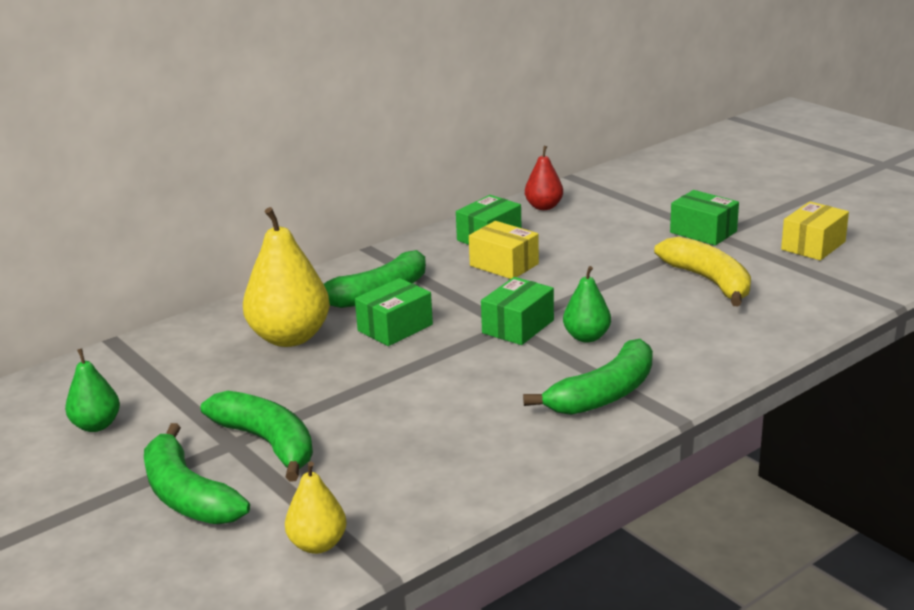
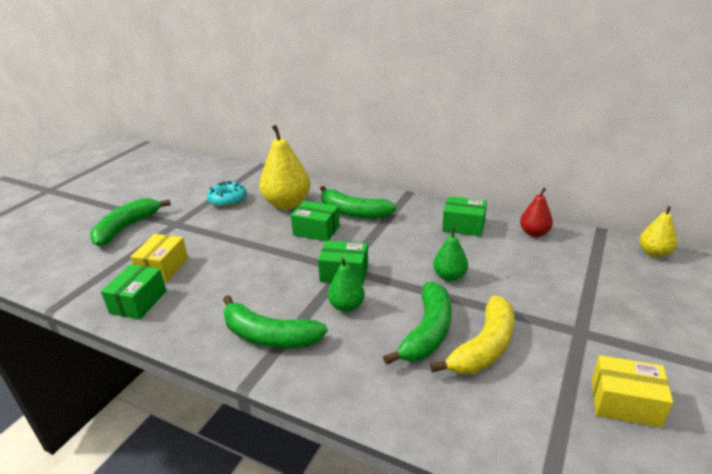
camera: 65 degrees right, 5 degrees up
green pear [65,348,120,432] -> green pear moved to [433,227,468,281]
green banana [201,391,313,482] -> green banana moved to [383,282,451,365]
yellow pear [285,461,347,554] -> yellow pear moved to [639,206,677,258]
yellow box [469,221,539,279] -> yellow box moved to [131,234,188,282]
green box [670,190,739,246] -> green box moved to [101,264,167,319]
none -> turquoise donut [207,181,247,208]

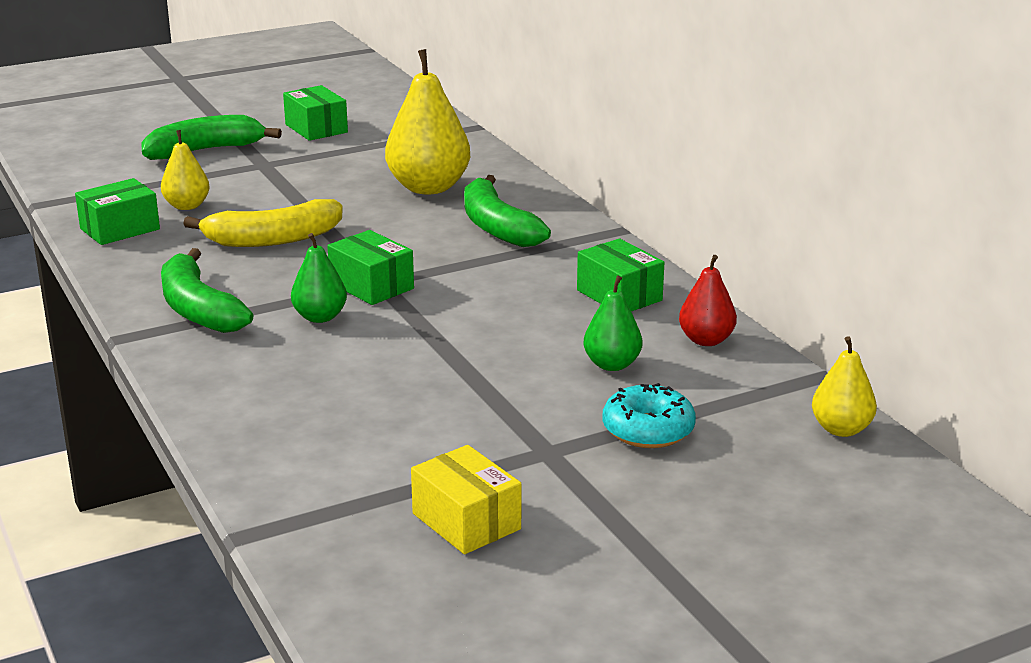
camera: 35 degrees right, 5 degrees down
yellow box [131,234,188,282] -> yellow pear [161,130,210,210]
turquoise donut [207,181,247,208] -> turquoise donut moved to [602,383,696,448]
green box [291,201,340,241] -> green box moved to [283,85,348,141]
green banana [383,282,451,365] -> none
yellow banana [430,296,514,374] -> yellow banana moved to [183,199,343,247]
green pear [433,227,468,281] -> green pear moved to [583,275,642,371]

